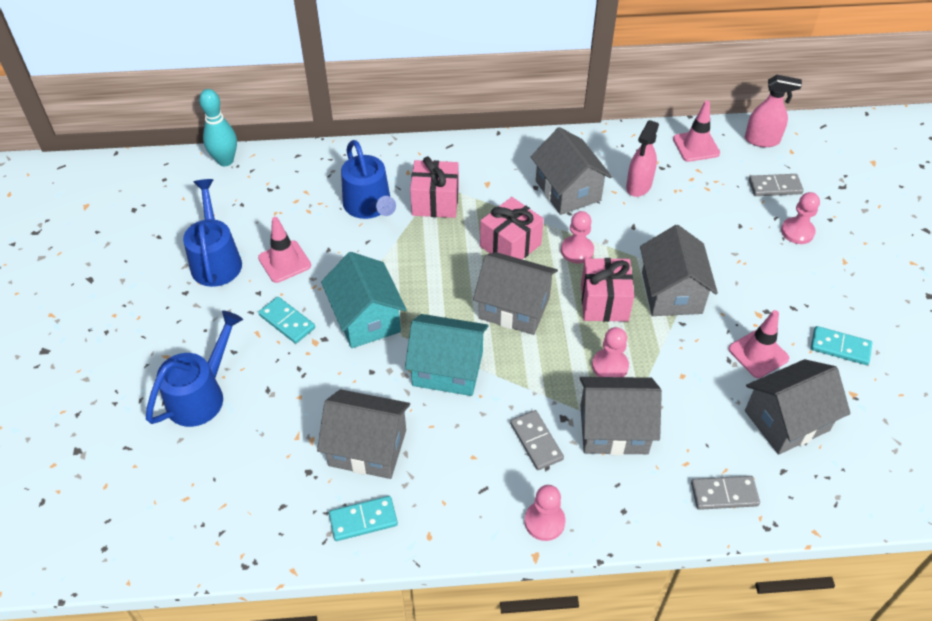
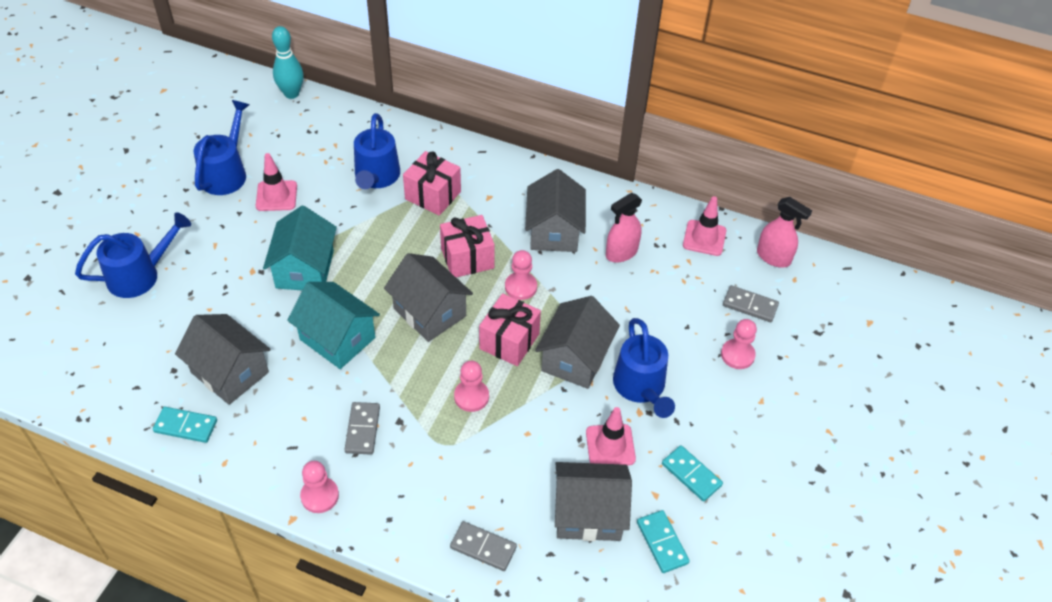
camera: 25 degrees right, 0 degrees up
turquoise domino [258,297,315,344] -> turquoise domino moved to [637,510,690,573]
grey house [580,377,662,455] -> none
none -> blue watering can [613,318,675,418]

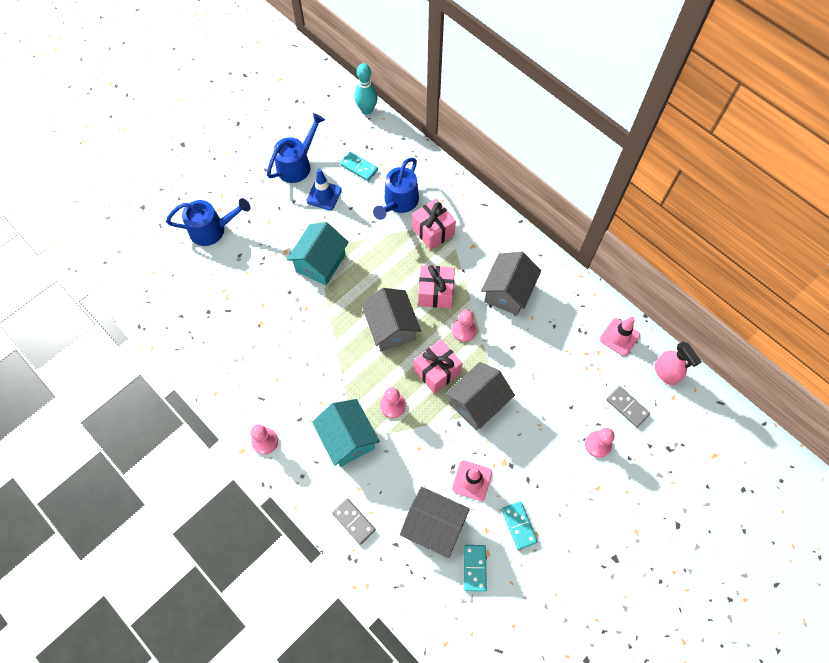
camera: 25 degrees right, 15 degrees up
turquoise domino [153,407,217,443] -> turquoise domino moved to [340,152,378,181]
grey house [175,314,271,405] -> none
pink traffic cone [256,153,297,211] -> blue traffic cone [306,169,342,210]
turquoise house [287,282,380,369] -> turquoise house moved to [312,399,380,467]
grey domino [344,402,380,455] -> none
pink spray bottle [606,193,642,263] -> none
blue watering can [613,318,675,418] -> none

